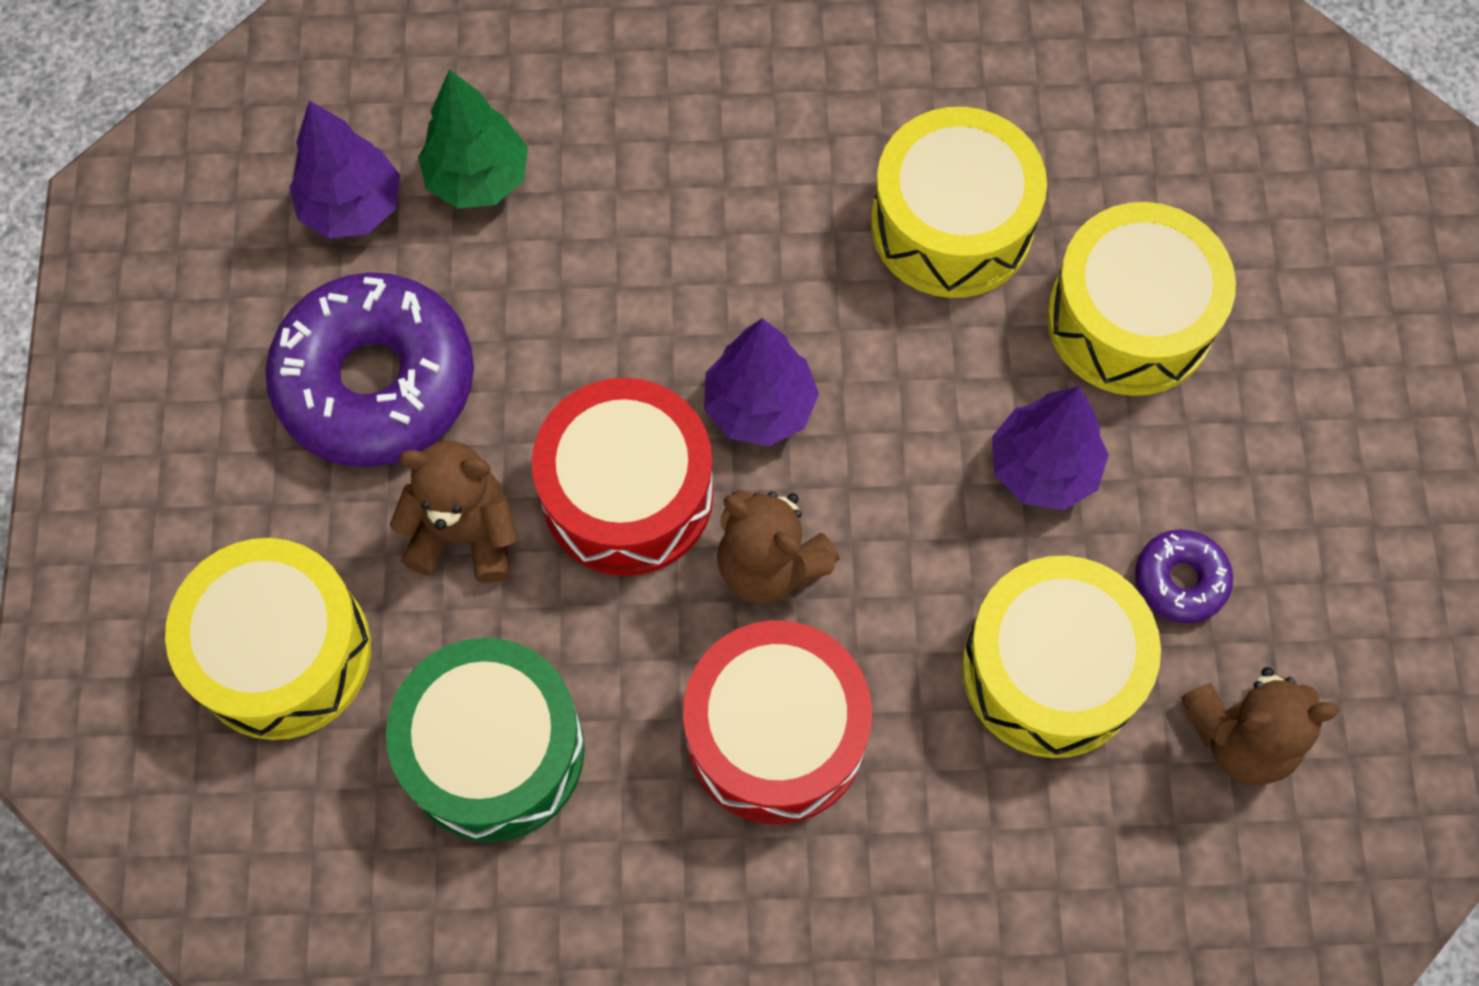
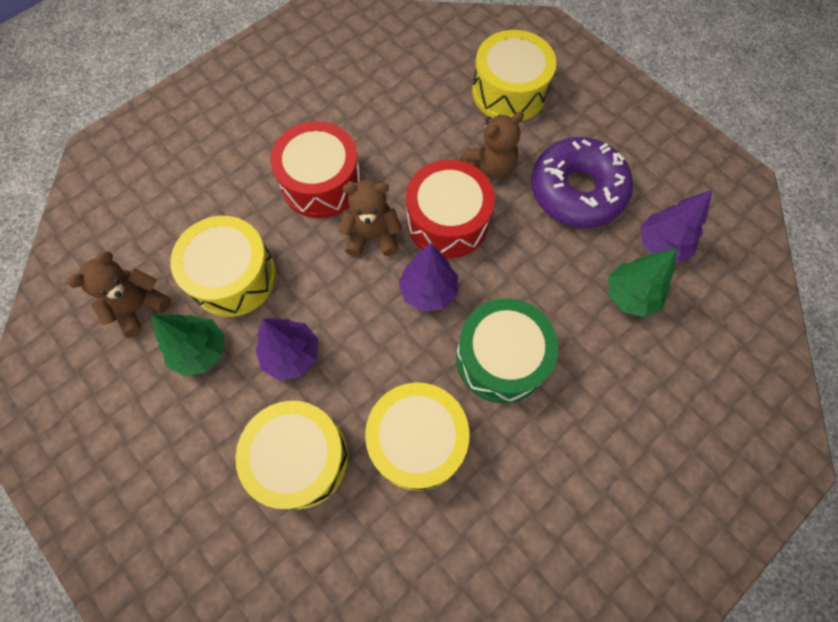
camera: 140 degrees right, 0 degrees up
green drum [386,638,585,842] -> green drum moved to [456,298,558,403]
purple donut [1135,529,1233,623] -> green tree [151,313,224,376]

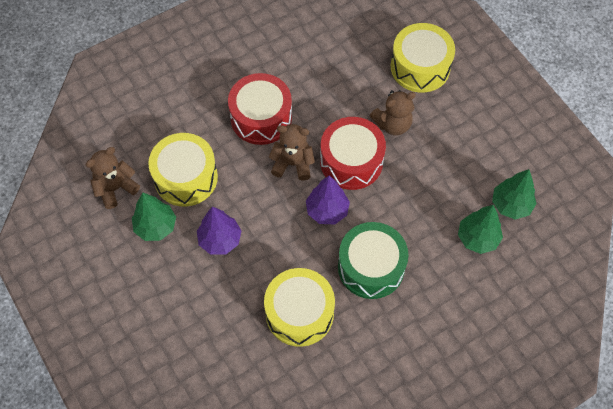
camera: 10 degrees right, 5 degrees down
yellow drum [235,401,348,510] -> none
purple donut [531,137,633,228] -> none
purple tree [641,190,712,263] -> green tree [492,169,537,220]

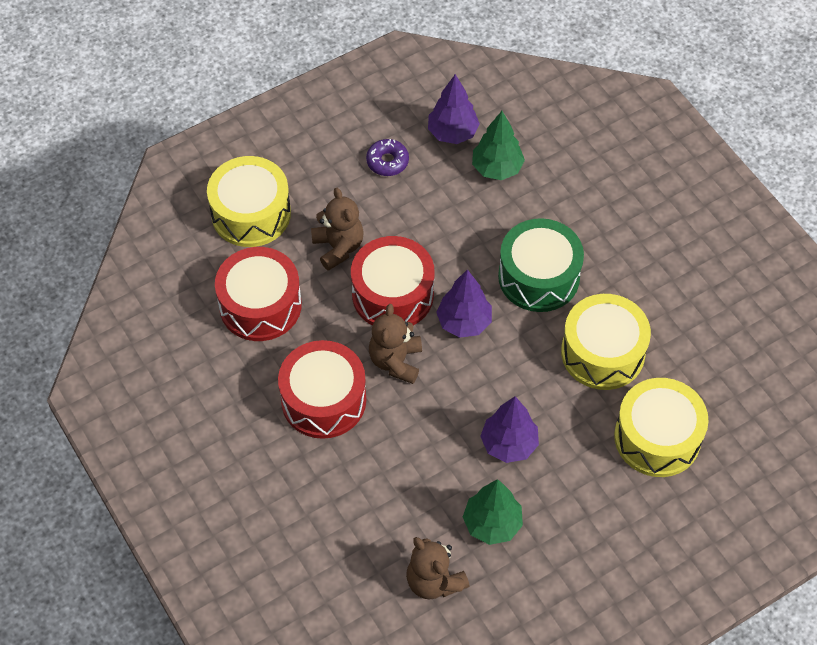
camera: 90 degrees left, 5 degrees down
yellow drum [148,133,218,206] -> yellow drum moved to [614,378,709,477]
green tree [492,169,537,220] -> purple tree [428,74,480,144]
none -> red drum [215,247,302,341]
none -> purple donut [366,139,409,176]

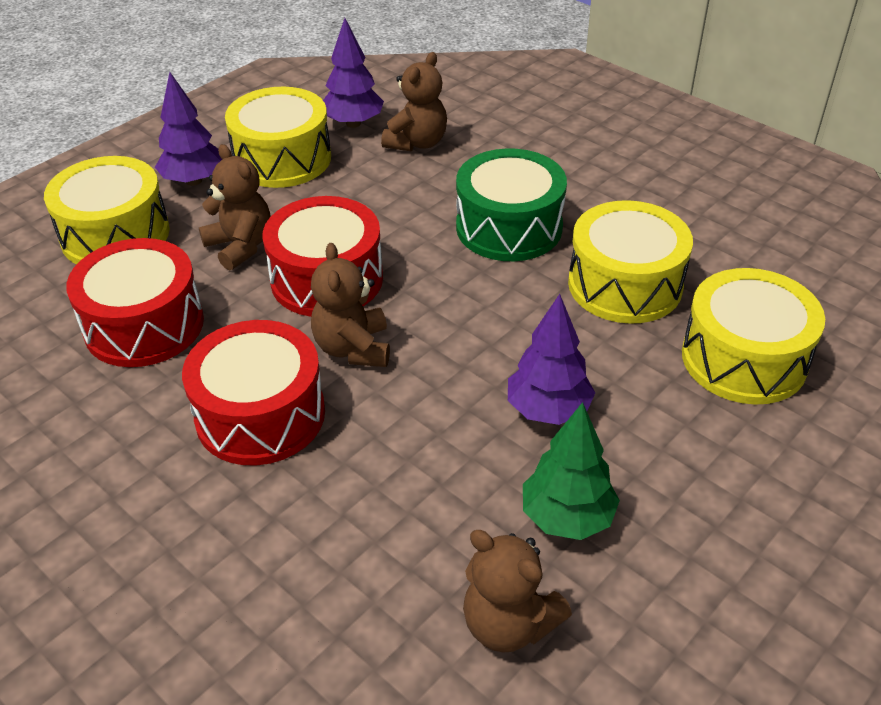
camera: 15 degrees left, 15 degrees down
purple donut [366,139,409,176] -> yellow drum [225,87,331,188]
purple tree [436,269,492,338] -> purple tree moved to [155,72,222,186]
green tree [472,111,525,180] -> brown teddy bear [381,52,447,152]

